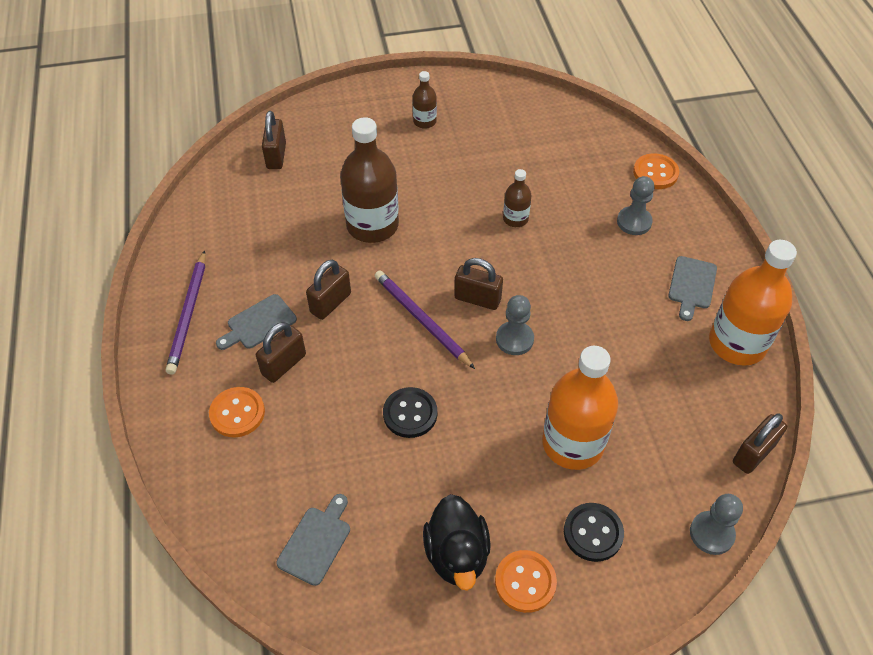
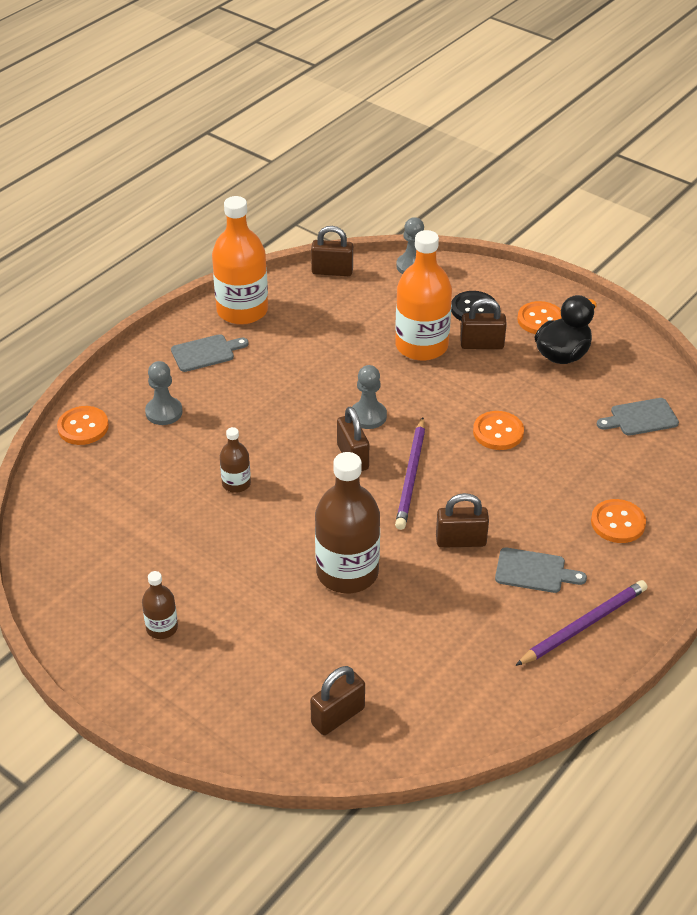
camera: 130 degrees left, 10 degrees down
brown padlock [256,322,306,383] -> brown padlock moved to [460,298,507,349]
black button [383,387,437,438] -> orange button [473,411,524,450]

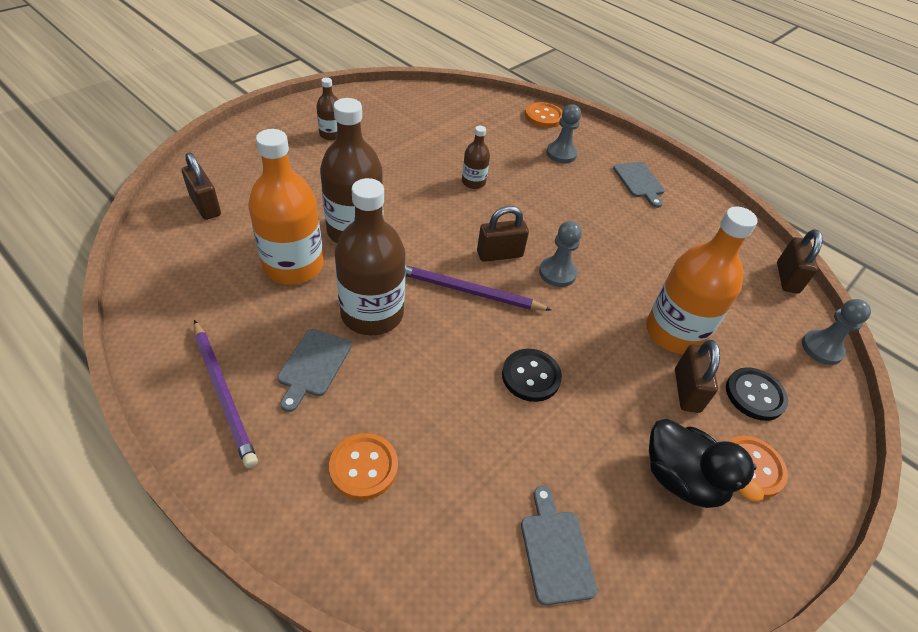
camera: 90 degrees right, 5 degrees up
orange bottle [212,196,268,325] -> orange bottle moved to [248,129,324,285]
brown padlock [436,493,489,548] -> brown bottle [335,178,406,335]
orange button [473,411,524,450] -> black button [502,349,562,402]

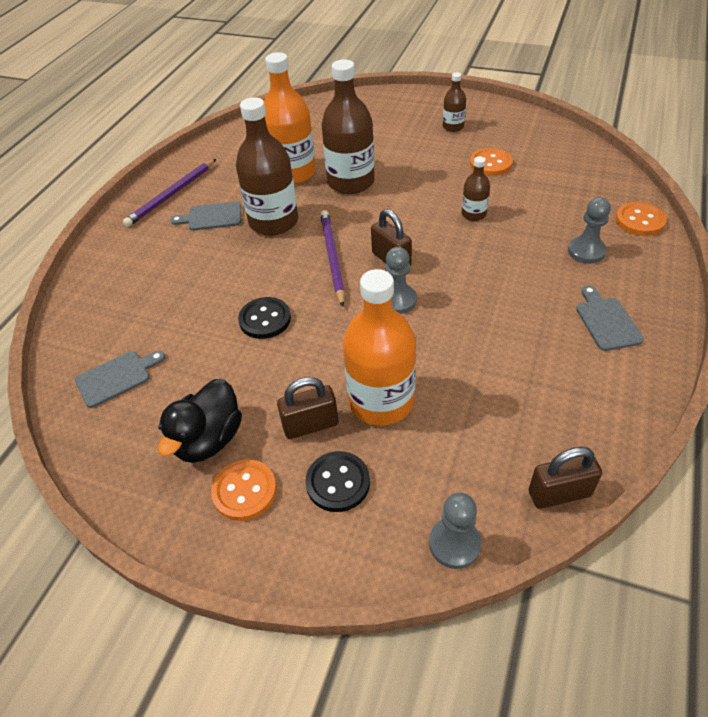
camera: 75 degrees right, 0 degrees up
brown padlock [182,152,221,220] -> none
orange button [329,433,398,500] -> orange button moved to [470,148,513,176]
grey cutting board [613,162,665,208] -> grey cutting board turned 120 degrees clockwise [576,285,644,351]

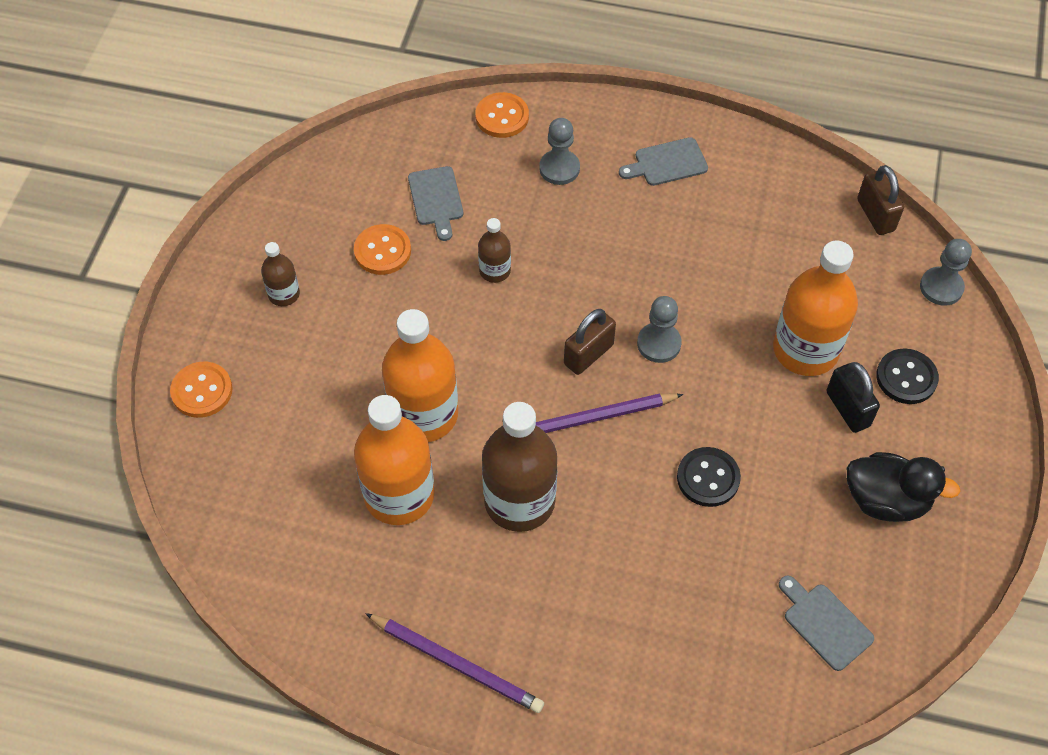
camera: 100 degrees left, 10 degrees up
grey cutting board [170,201,241,231] -> grey cutting board moved to [408,166,463,241]
orange button [211,459,277,521] -> orange button moved to [170,362,233,418]
brown padlock [277,377,338,439] -> black padlock [826,362,880,433]
brown bottle [321,59,375,194] -> orange bottle [382,309,458,442]

